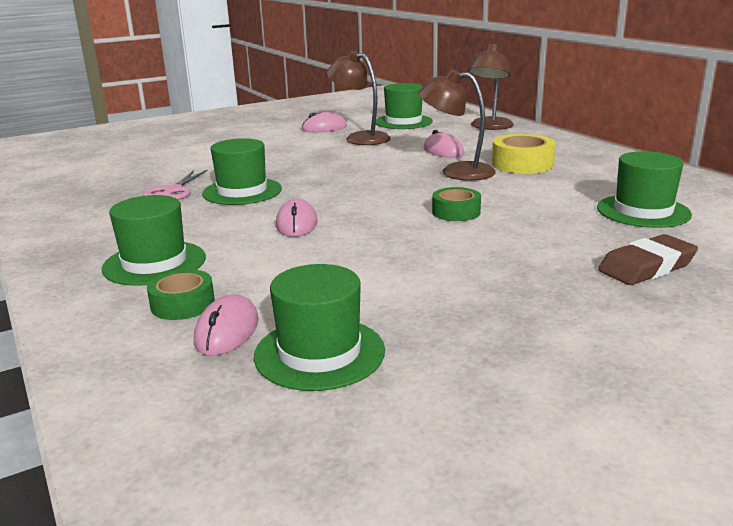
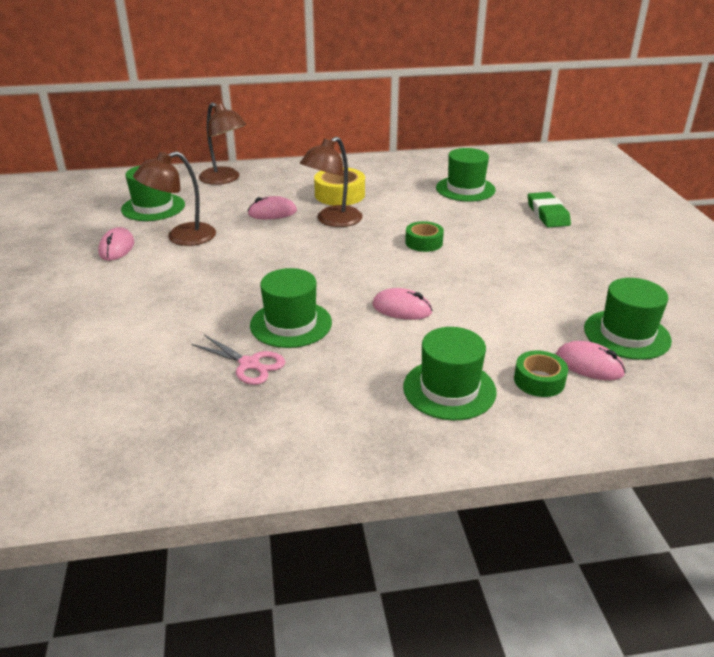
camera: 70 degrees left, 10 degrees up
brown eraser [598,234,698,285] -> green eraser [528,192,571,227]

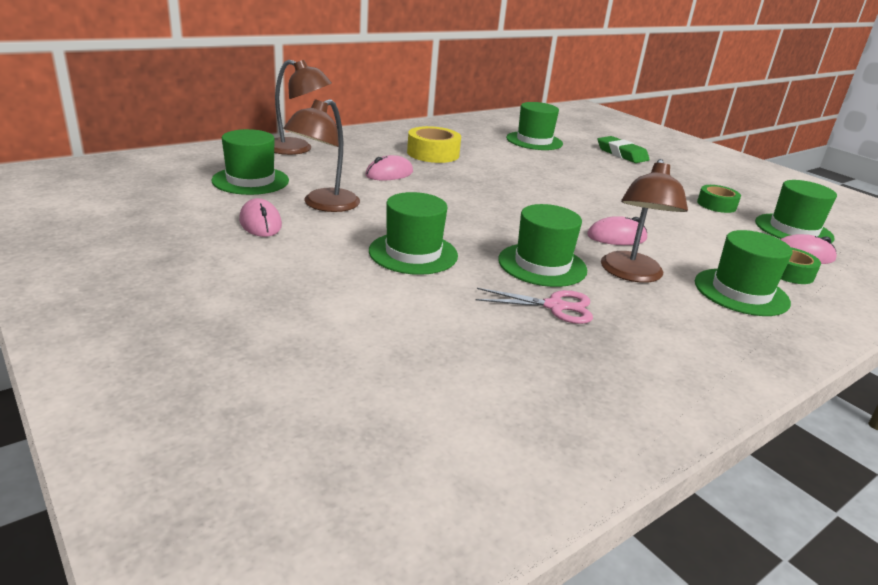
camera: 30 degrees left, 5 degrees down
brown lamp [300,137,363,227] -> brown lamp moved to [601,159,688,283]
green tape [405,221,444,252] -> green tape moved to [697,185,741,213]
none -> green hat [369,192,458,275]

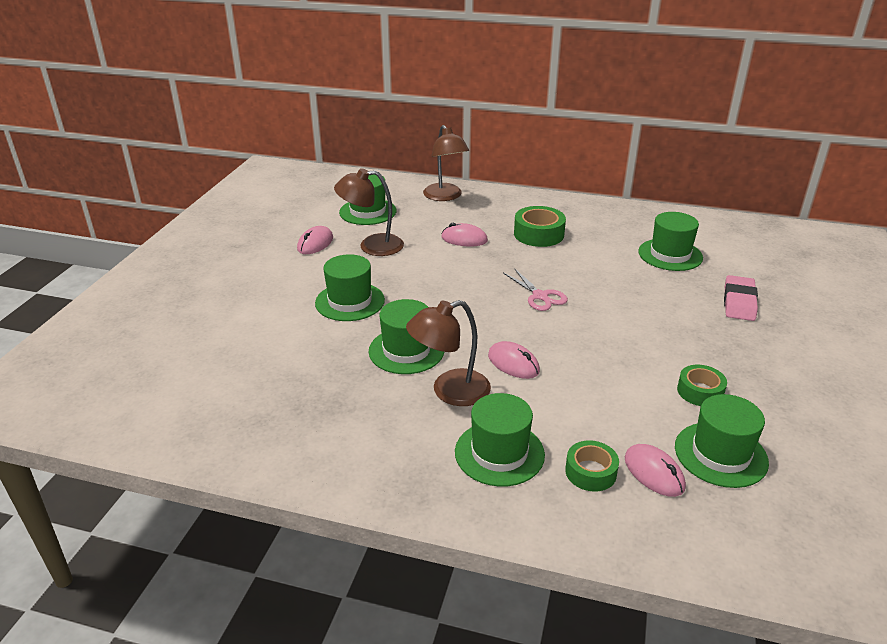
camera: 55 degrees right, 5 degrees up
yellow tape [407,126,461,163] -> green tape [514,206,566,247]
pink scissors [476,288,593,324] -> pink scissors moved to [503,268,568,311]
green eraser [598,136,650,163] -> pink eraser [724,275,758,321]

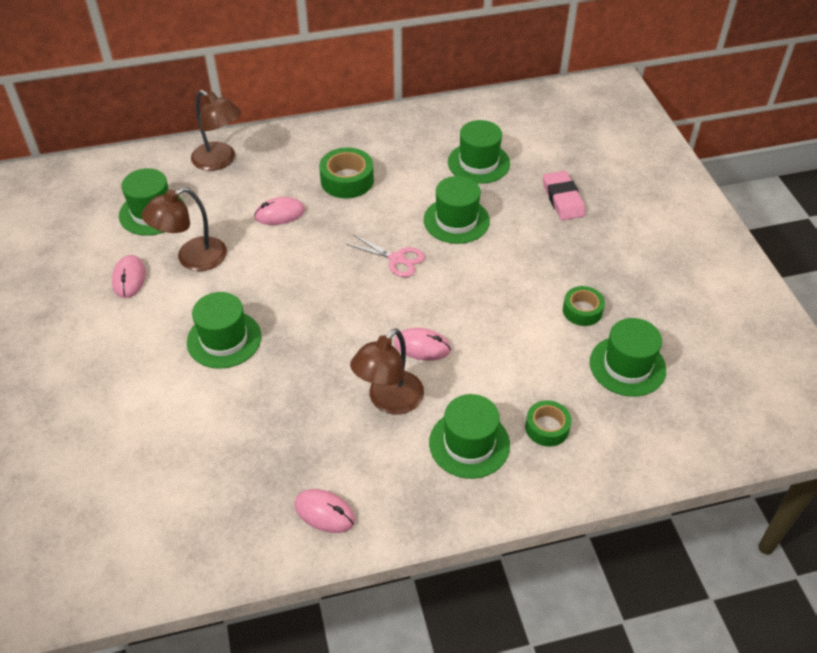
camera: 30 degrees left, 15 degrees up
green hat [369,299,444,374] -> green hat moved to [424,176,490,244]
pink mouse [625,444,686,497] -> pink mouse moved to [295,489,355,533]

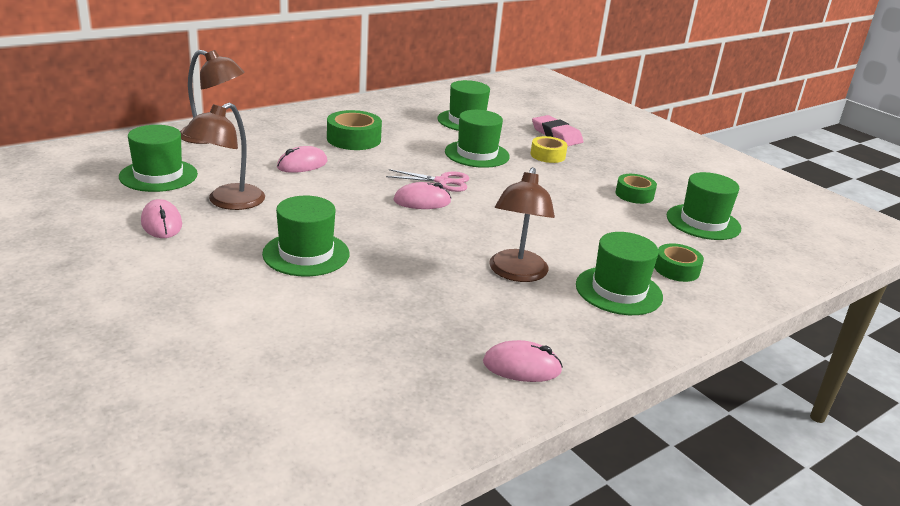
camera: 25 degrees left, 20 degrees down
pink mouse [394,328,451,361] -> pink mouse moved to [393,182,451,209]
none -> yellow tape [530,136,568,163]

